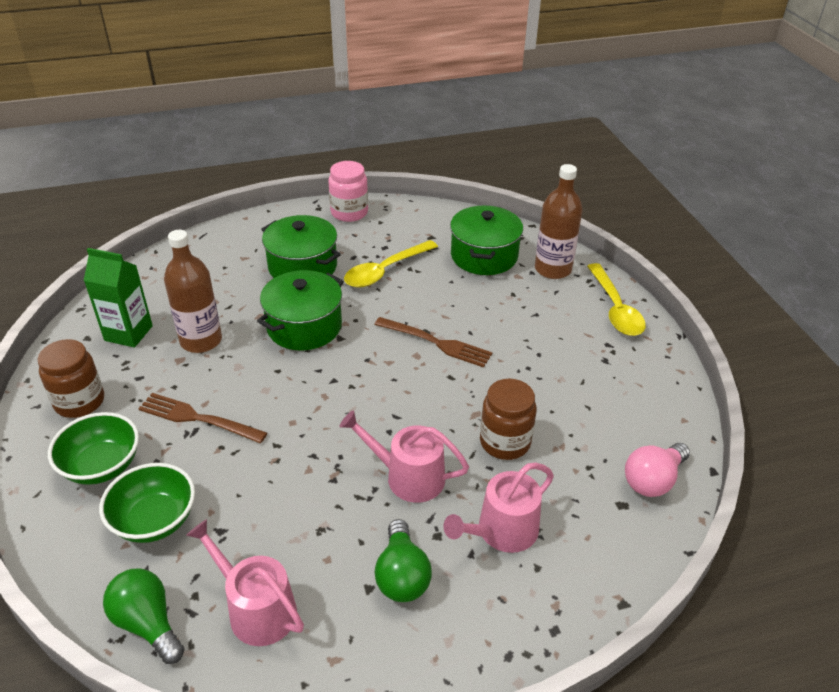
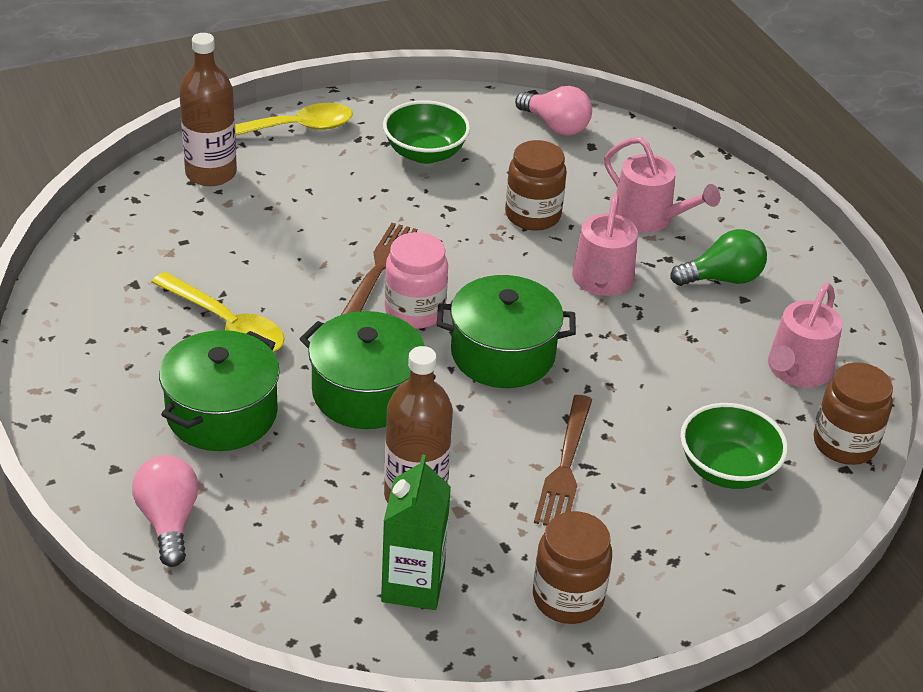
camera: 100 degrees left, 0 degrees up
green bowl [48,412,139,485] -> green bowl moved to [383,100,470,164]
green light bulb [103,568,184,664] -> brown jar [814,362,893,465]
pink jar [328,161,368,222] -> pink jar moved to [385,232,448,329]
green pot [450,205,523,275] -> green pot moved to [437,275,576,388]
none -> pink light bulb [132,455,199,567]

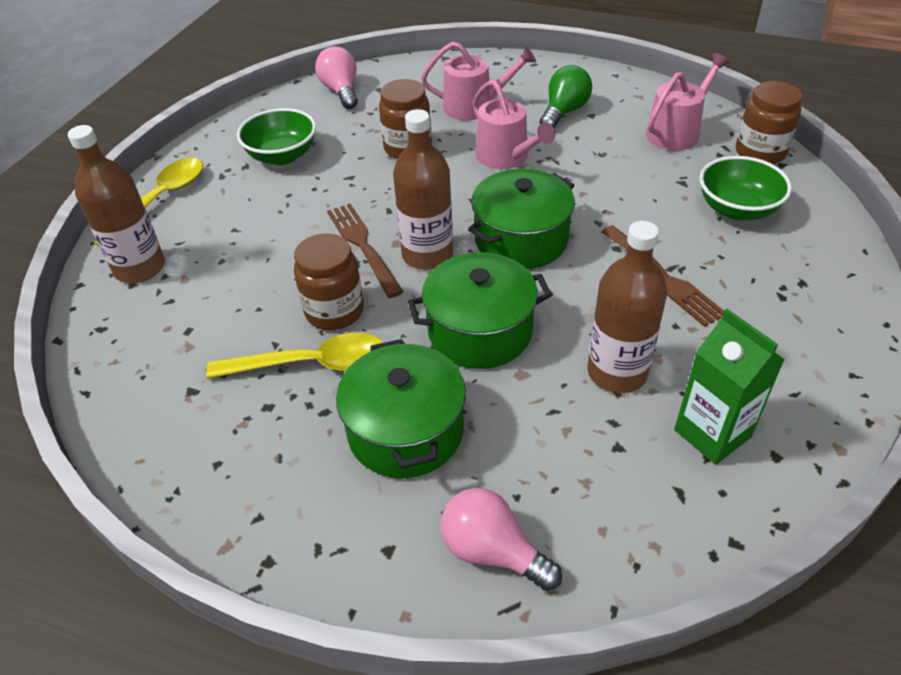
camera: 40 degrees left, 5 degrees up
pink jar [385,232,448,329] -> brown bottle [393,109,453,270]
pink light bulb [515,86,592,136] -> pink light bulb turned 105 degrees counterclockwise [315,46,358,109]
brown jar [533,511,612,624] -> brown jar moved to [294,233,364,330]
pink watering can [768,283,842,387] -> pink watering can turned 120 degrees counterclockwise [646,53,730,151]

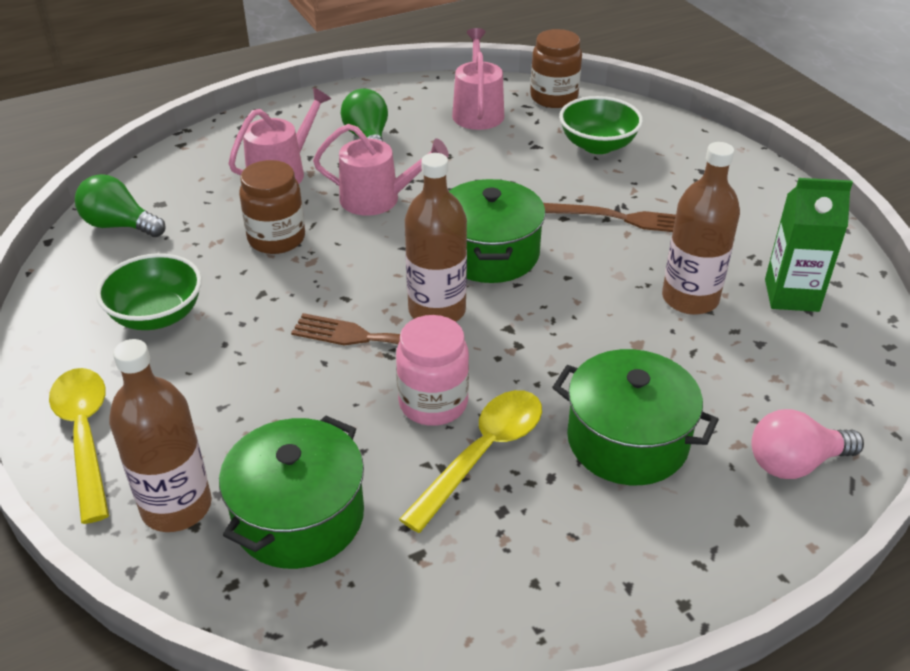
camera: 50 degrees left, 5 degrees down
brown jar [294,233,364,330] -> pink jar [396,315,469,426]
pink light bulb [315,46,358,109] -> green light bulb [75,174,166,237]
green pot [408,252,552,369] -> green pot moved to [219,415,364,569]

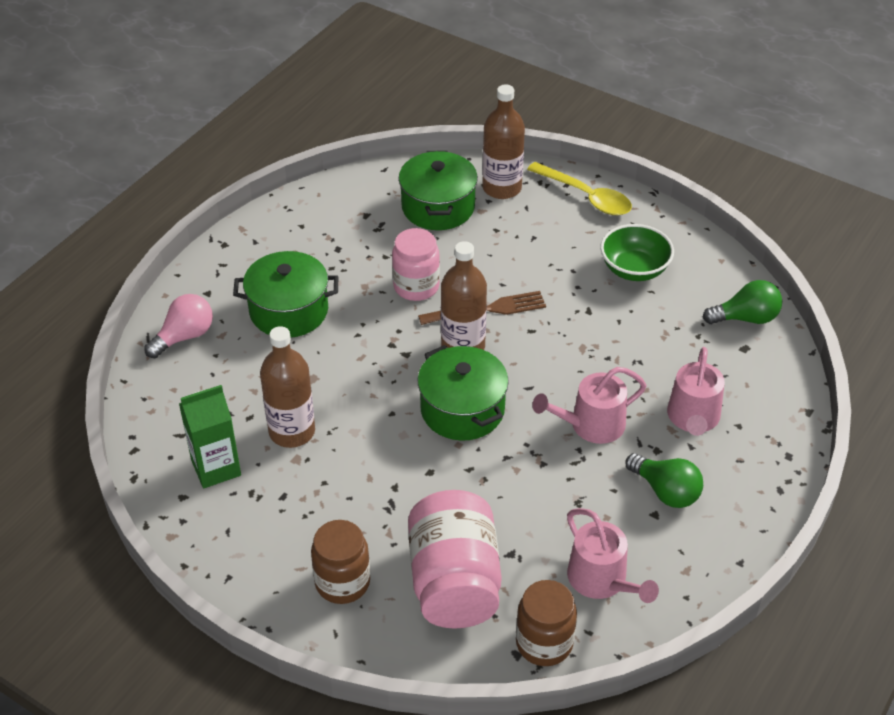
camera: 150 degrees right, 5 degrees up
brown jar [239,160,305,254] -> brown jar moved to [311,520,370,604]
yellow spoon [399,390,542,533] -> none
brown fork [543,203,676,232] -> none
green bowl [559,96,643,154] -> pink jar [408,490,502,629]

